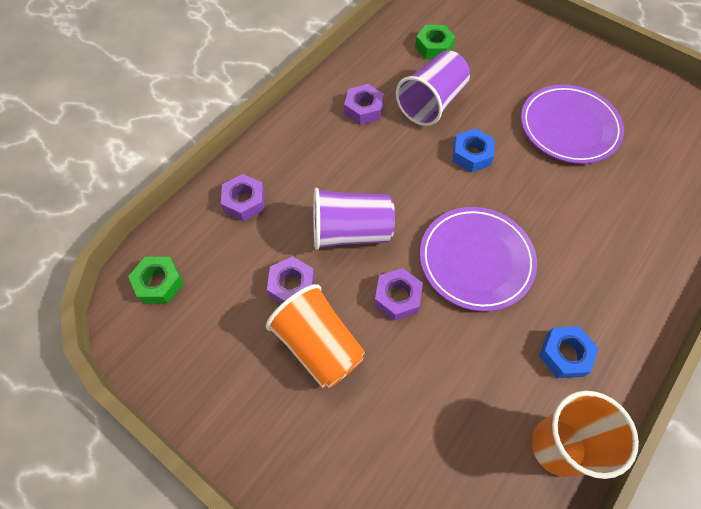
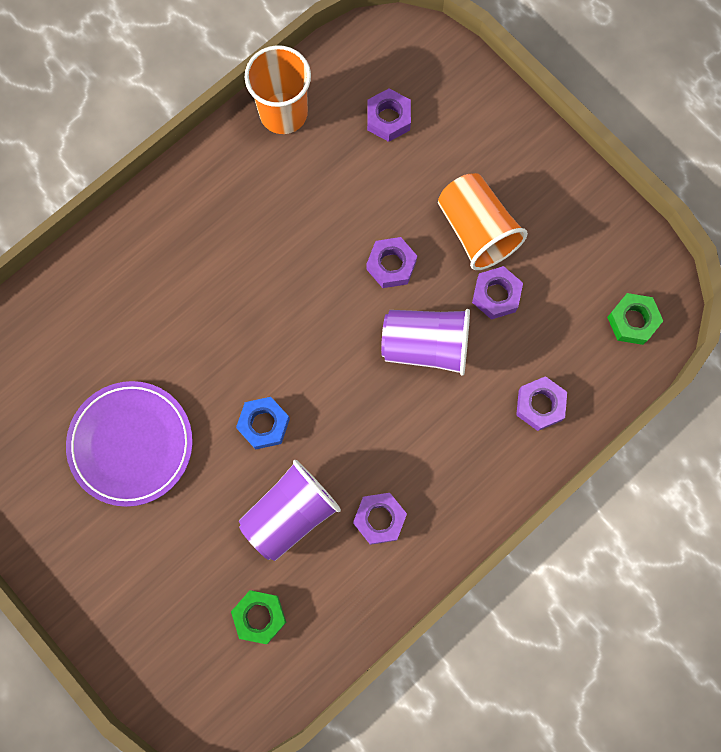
camera: 170 degrees left, 15 degrees up
purple plate [420,207,537,311] -> none
blue nut [539,326,599,378] -> none
none -> purple nut [367,88,411,142]

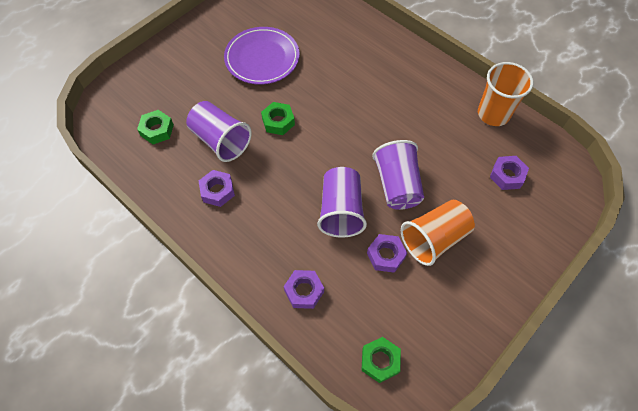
camera: 85 degrees right, 15 degrees down
blue nut [236,397,290,450] -> green nut [261,102,295,135]
purple nut [366,237,417,288] -> purple cup [372,140,424,210]

